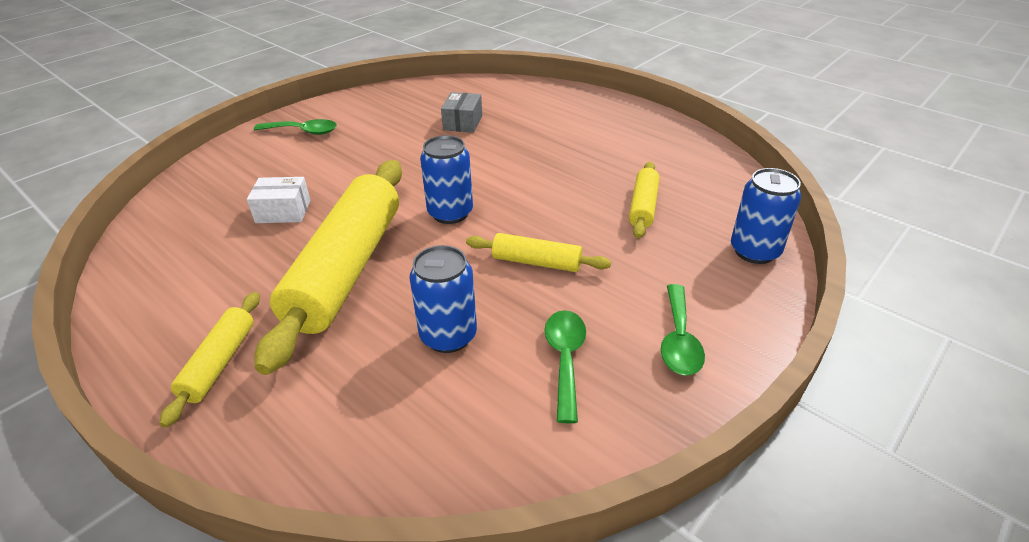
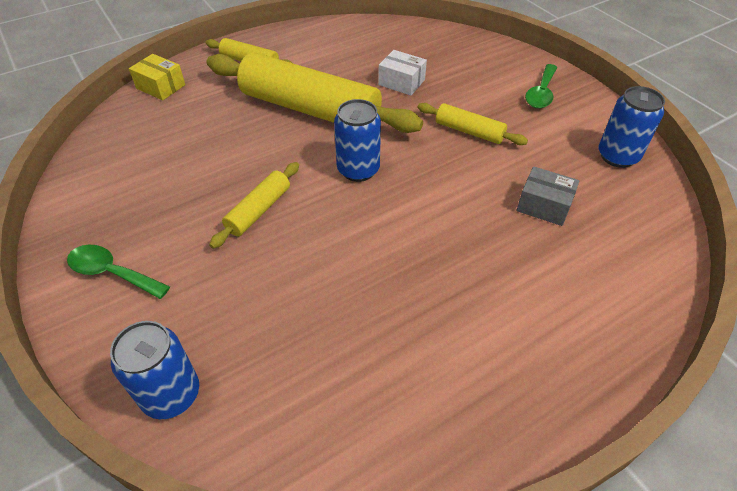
camera: 105 degrees right, 10 degrees up
white box [247,177,311,223] -> white box turned 75 degrees counterclockwise [378,50,427,96]
blue can [409,245,477,353] -> blue can moved to [598,86,665,168]
green spoon [544,310,586,423] -> none
yellow rolling pin [629,162,660,238] -> yellow rolling pin moved to [417,103,528,145]
none -> yellow box [129,54,185,100]

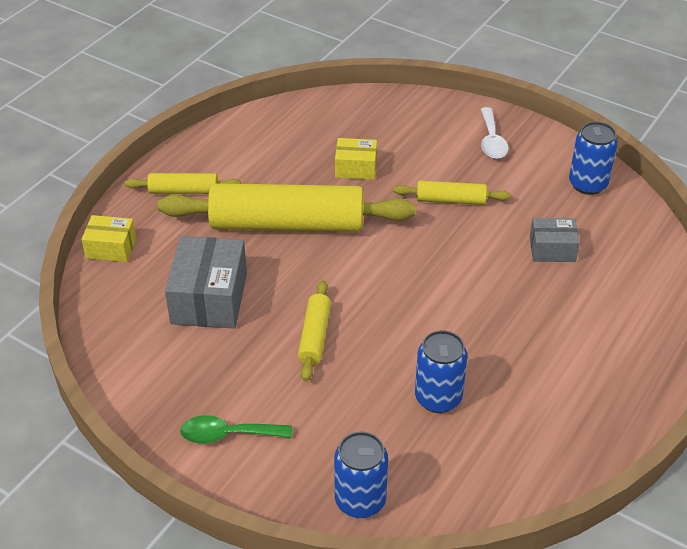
camera: 25 degrees left, 5 degrees down
blue can [334,99,381,182] -> blue can moved to [415,330,467,413]
white box [378,50,427,96] -> yellow box [335,138,377,180]
green spoon [525,64,557,108] -> white spoon [481,107,509,159]
none -> grey box [165,236,247,329]

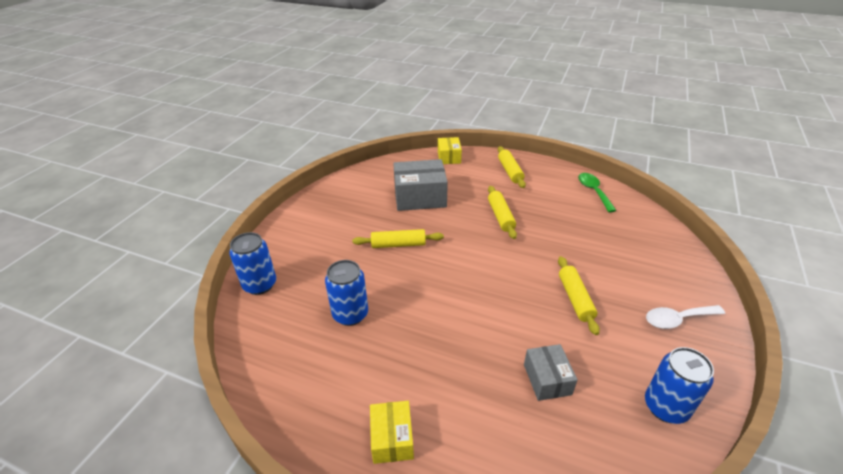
camera: 80 degrees right, 5 degrees down
yellow rolling pin [158,183,415,232] -> yellow rolling pin [488,186,517,239], size x0.47
green spoon [180,415,292,444] -> green spoon moved to [578,173,617,212]
yellow box [335,138,377,180] -> yellow box moved to [370,401,414,464]

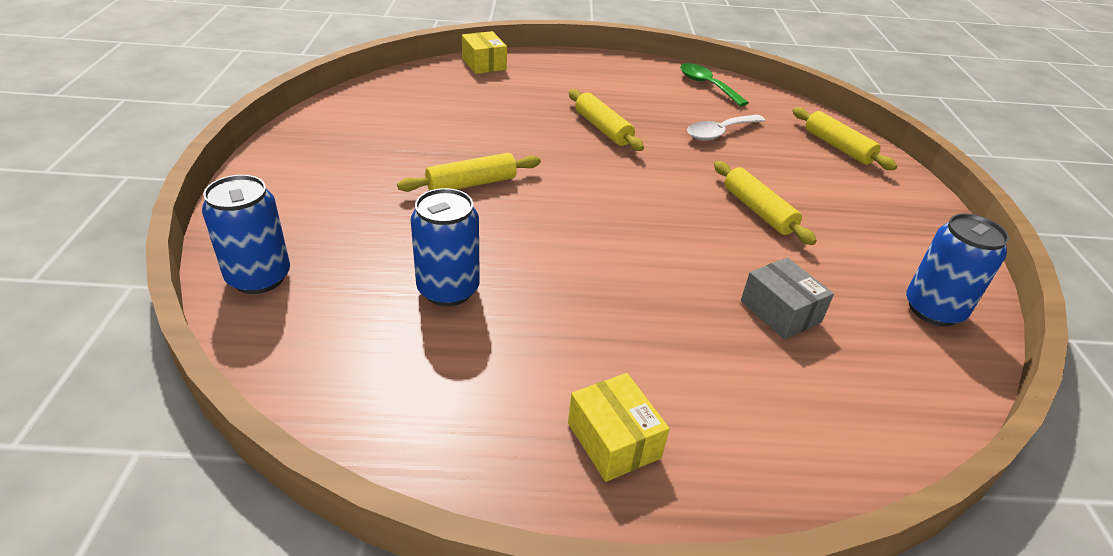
camera: 25 degrees left, 0 degrees up
grey box [393,159,448,211] -> none
yellow rolling pin [498,146,526,188] -> yellow rolling pin moved to [792,107,897,170]
white spoon [646,305,725,329] -> white spoon moved to [687,115,765,141]

